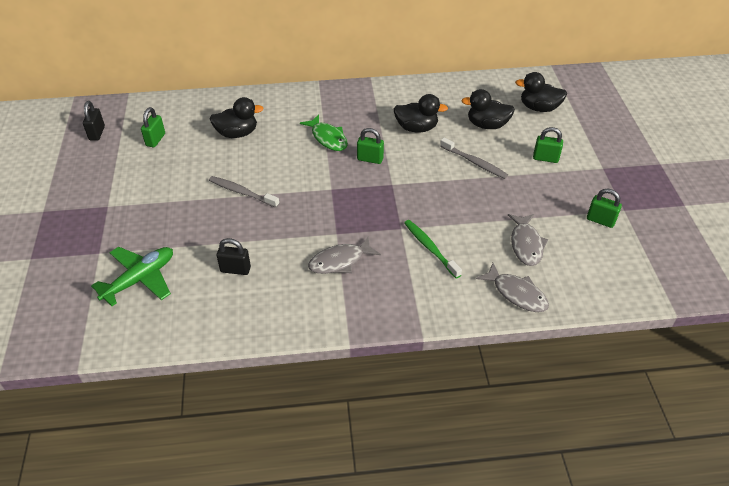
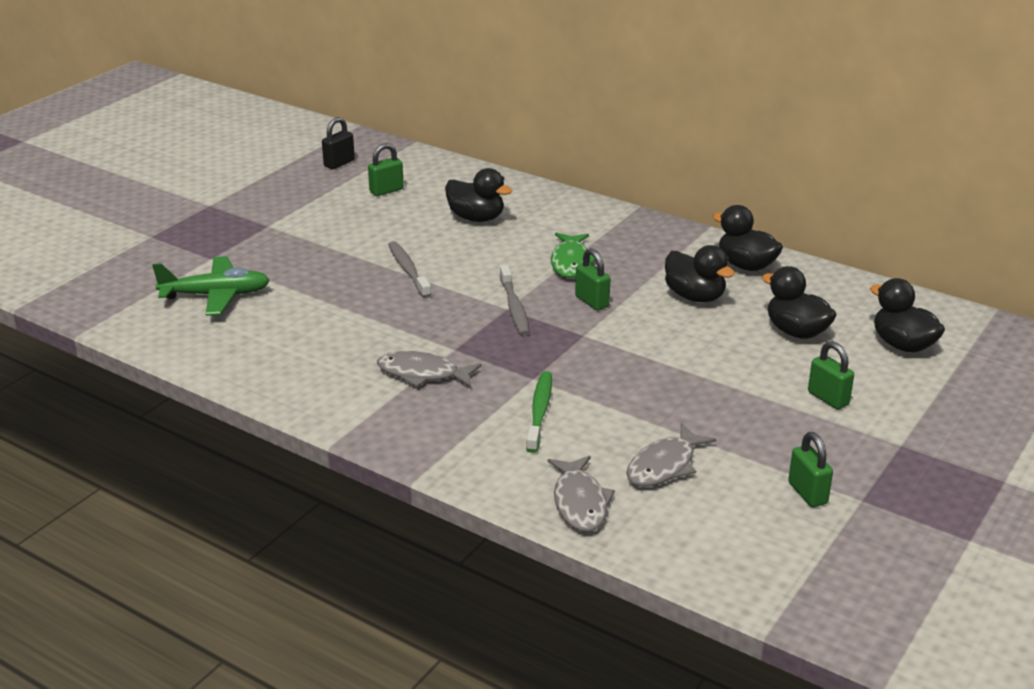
camera: 40 degrees right, 15 degrees down
black padlock [217,238,251,275] -> none
grey toothbrush [440,138,508,179] -> grey toothbrush moved to [500,265,530,336]
none -> black duck [712,205,783,271]

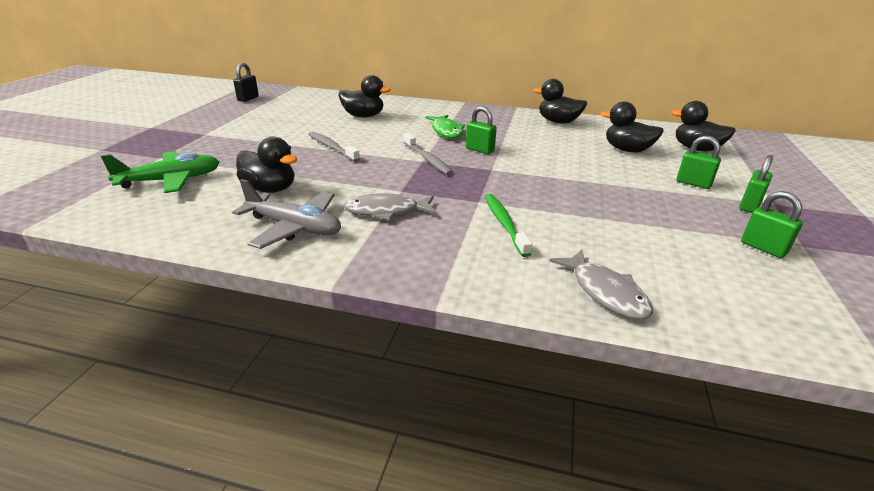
camera: 20 degrees left, 0 degrees up
green padlock [368,143,404,196] -> green padlock moved to [739,155,773,213]
grey fish [626,423,716,487] -> none
black duck [665,245,735,302] -> black duck moved to [236,136,297,193]
none -> grey plane [232,179,341,249]

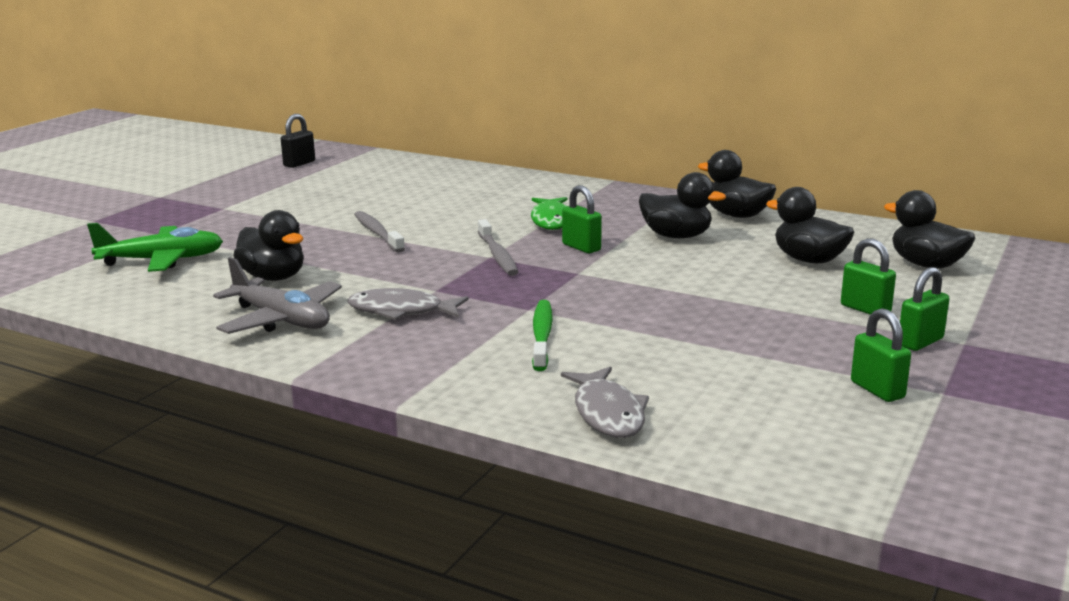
camera: 15 degrees right, 10 degrees down
black duck [338,75,391,117] -> black duck moved to [639,172,726,238]

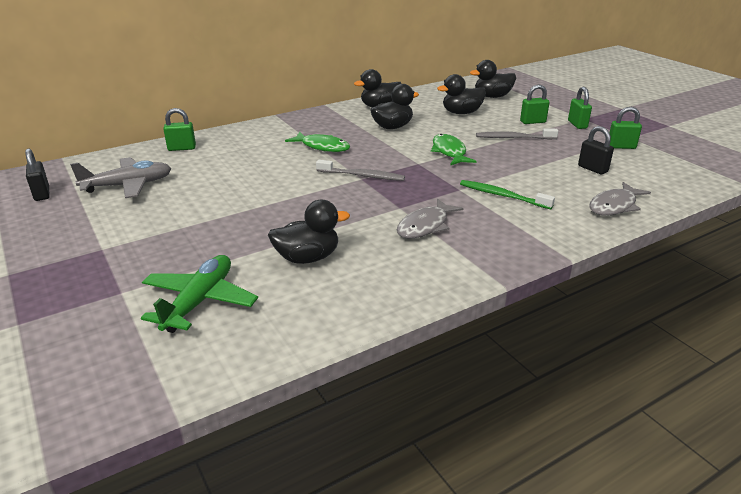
camera: 60 degrees left, 10 degrees up
grey plane [213,257,342,334] -> grey plane moved to [70,157,172,198]
grey toothbrush [354,211,405,253] -> grey toothbrush moved to [476,128,558,139]
grey fish [561,366,649,438] -> grey fish turned 120 degrees clockwise [589,182,651,216]
green padlock [562,185,602,253] -> green padlock moved to [163,108,196,151]
none -> green fish [431,134,477,165]
none -> black padlock [578,126,614,175]

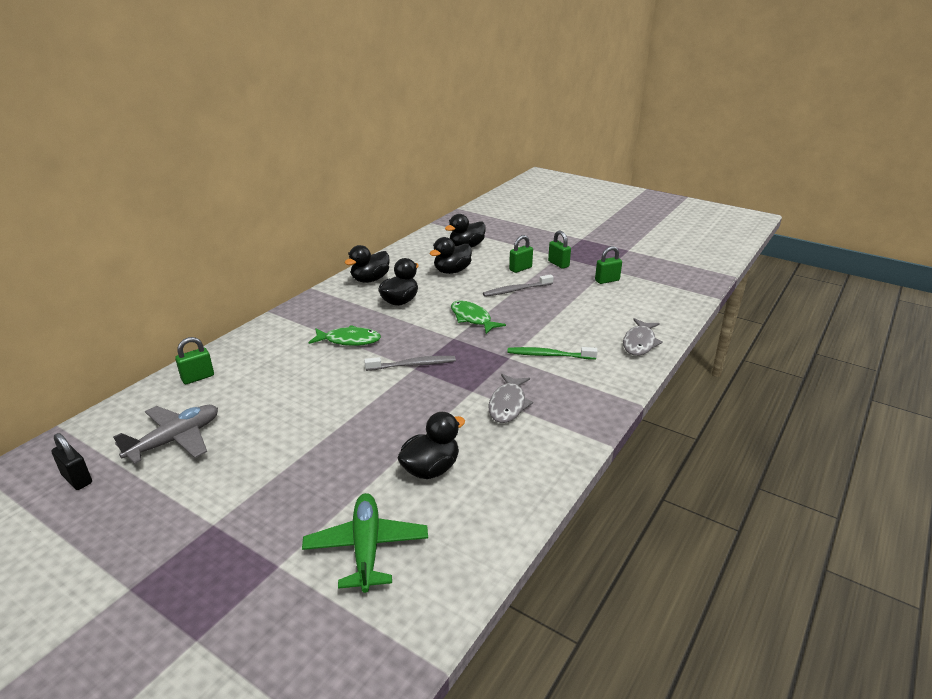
camera: 25 degrees left, 0 degrees up
black padlock [578,126,614,175] -> none

